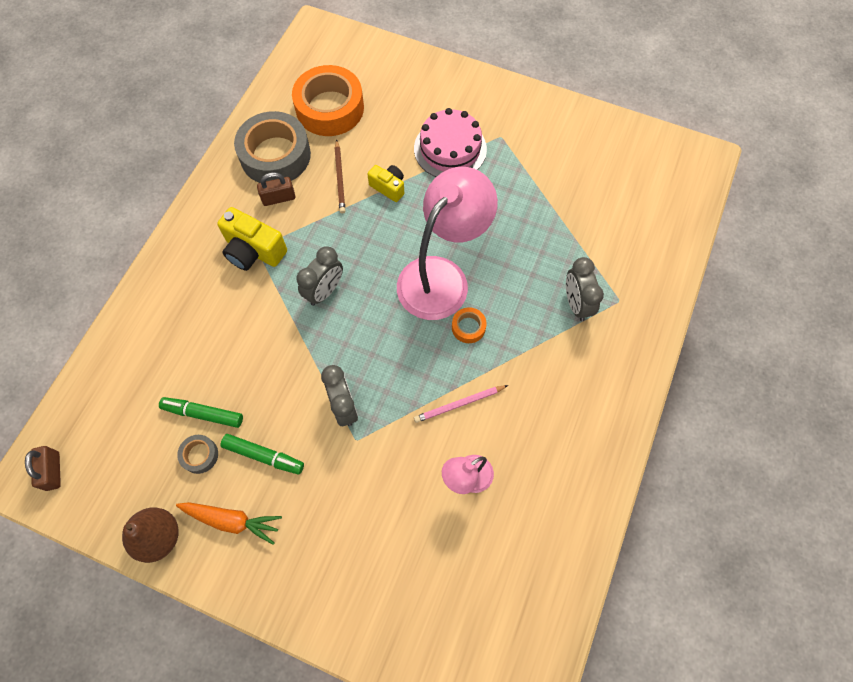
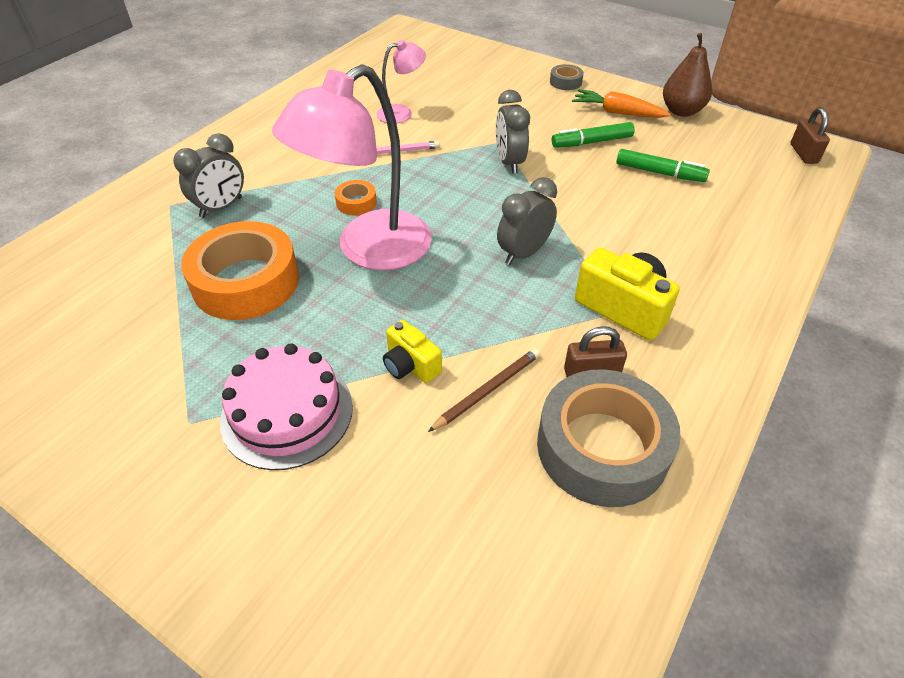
camera: 170 degrees left, 20 degrees down
grey tape [177,435,218,474] -> grey tape moved to [550,64,584,90]
green marker [221,434,304,474] -> green marker turned 45 degrees counterclockwise [552,122,635,148]
orange tape [292,65,364,136] -> orange tape moved to [181,221,299,320]
brown pencil [335,139,345,214] -> brown pencil turned 45 degrees clockwise [428,348,540,432]
grey clock [566,257,604,321] -> grey clock turned 45 degrees clockwise [173,133,244,218]

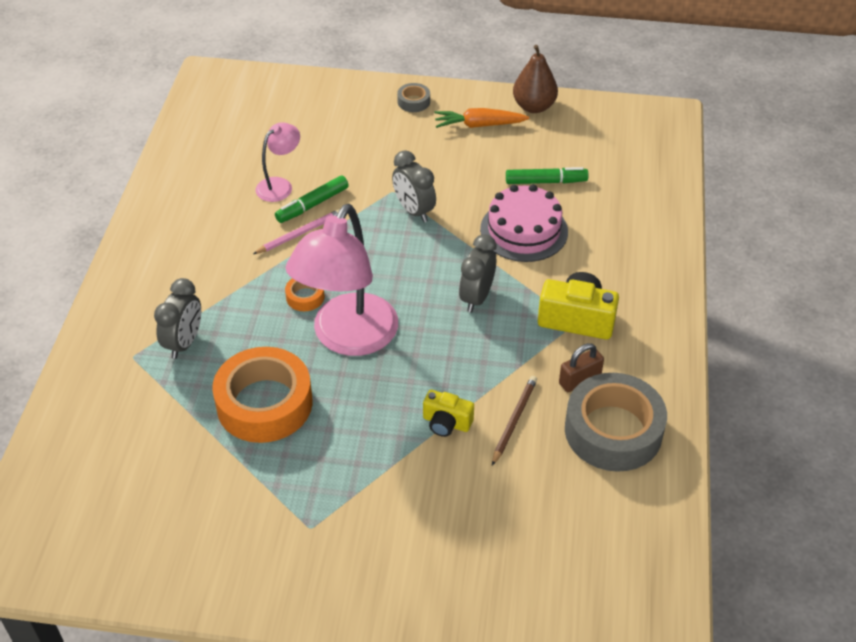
camera: 25 degrees left, 0 degrees up
pink cake [220,343,353,470] -> pink cake moved to [480,184,568,262]
green marker [552,122,635,148] -> green marker moved to [275,176,349,223]
brown padlock [791,107,830,164] -> none

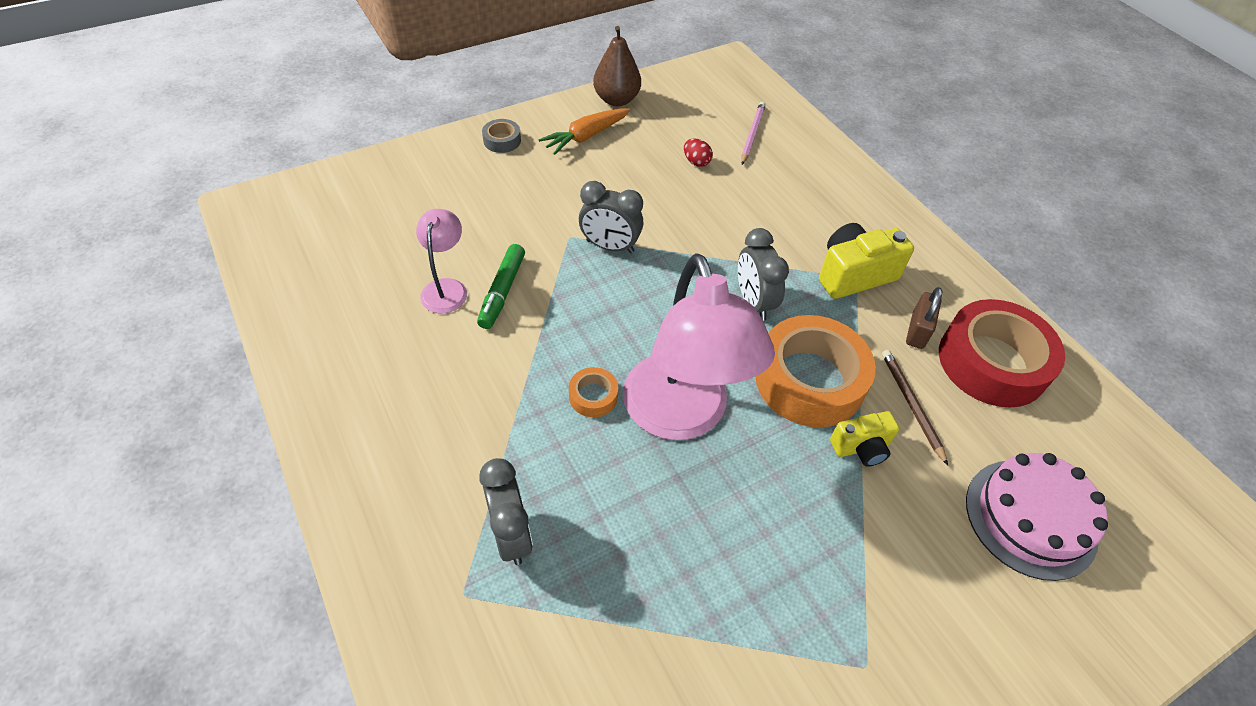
camera: 40 degrees left, 5 degrees up
orange tape [212,347,313,443] -> orange tape moved to [756,315,876,427]
pink pencil [253,209,340,254] -> pink pencil moved to [741,102,766,165]
pink cake [480,184,568,262] -> pink cake moved to [966,453,1108,581]
green marker [506,167,589,184] -> red egg [684,139,713,167]
grey tape [565,373,667,472] -> red tape [939,299,1065,408]

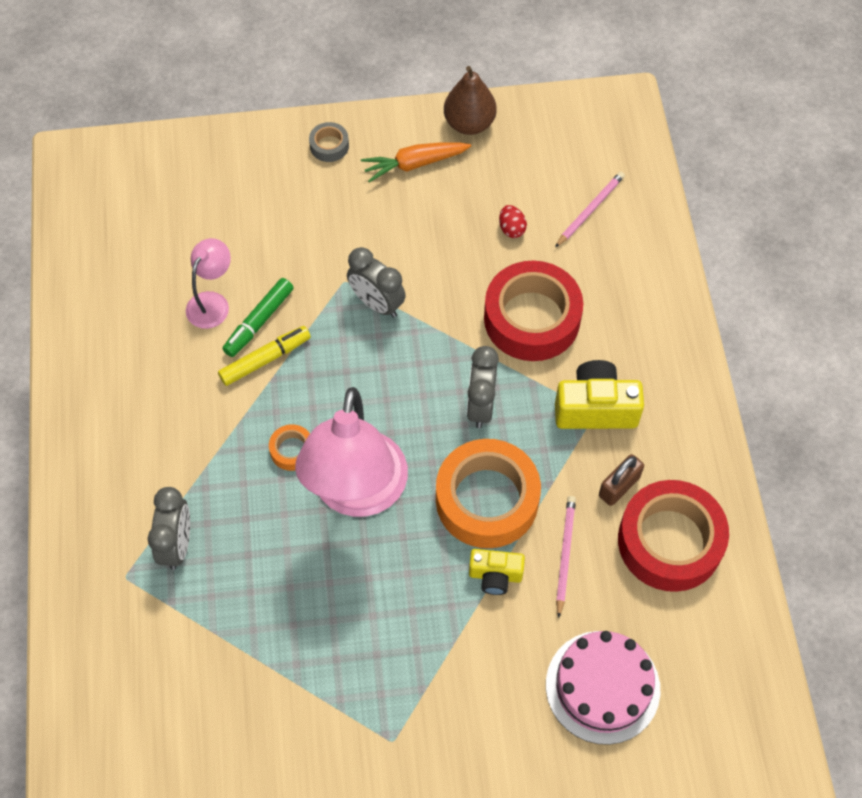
camera: 25 degrees right, 10 degrees up
brown pencil [882,350,948,466] -> pink pencil [556,496,576,618]
none -> yellow marker [218,326,311,386]
none -> red tape [484,261,583,361]

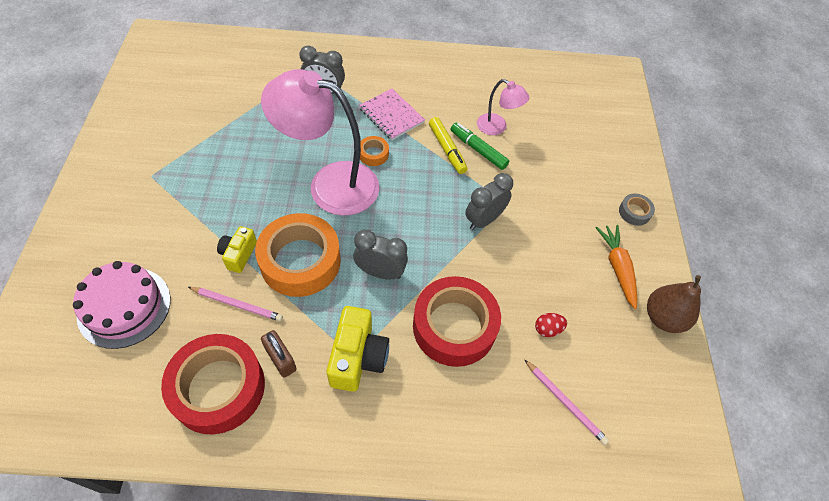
camera: 95 degrees right, 5 degrees down
none -> pink notebook [359,88,425,140]

